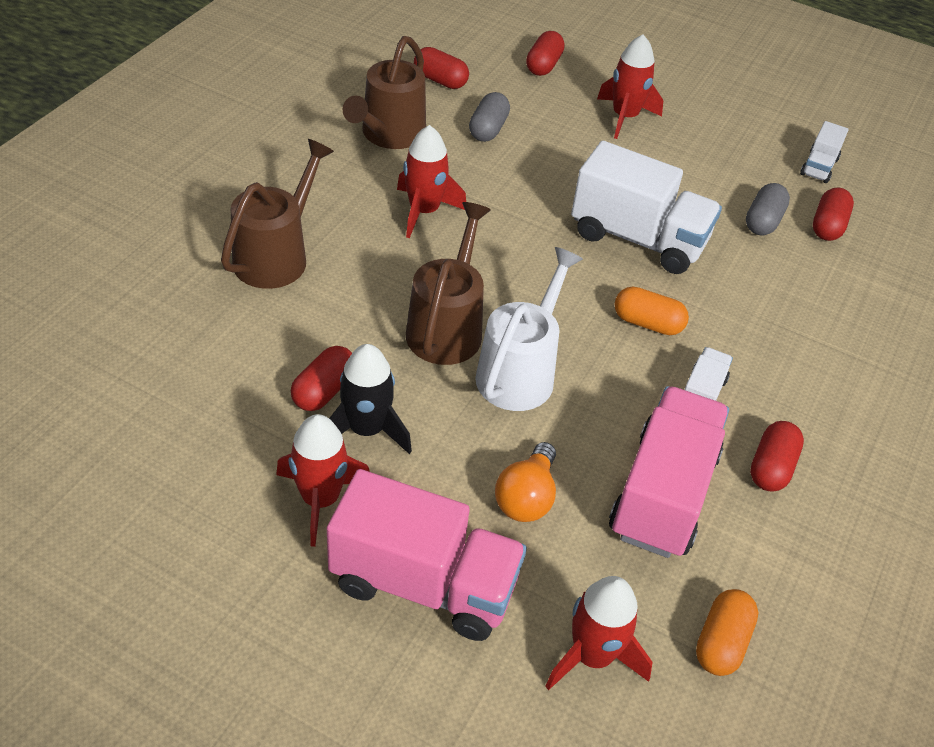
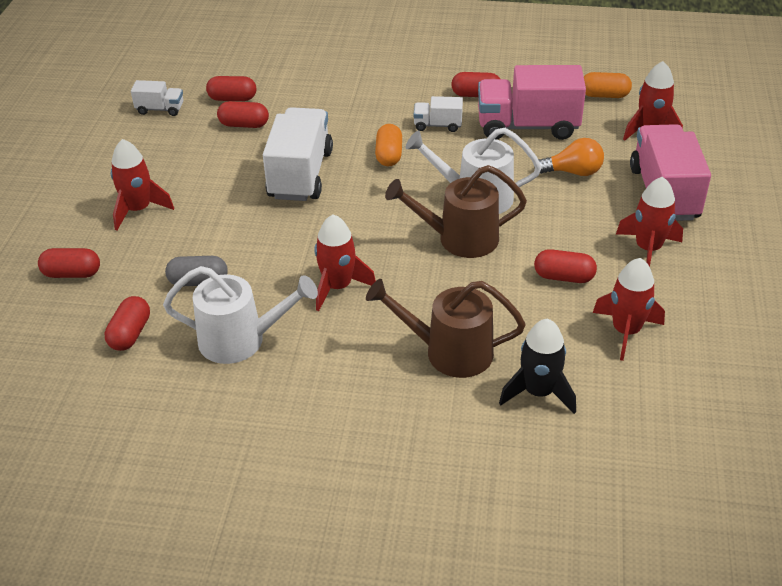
camera: 105 degrees left, 5 degrees down
black rocket [329,344,412,454] -> black rocket moved to [499,319,576,414]
brown watering can [343,36,426,149] -> white watering can [163,266,318,364]
grey capsule [746,183,790,235] -> red capsule [217,101,269,128]
none -> red rocket [593,258,665,361]

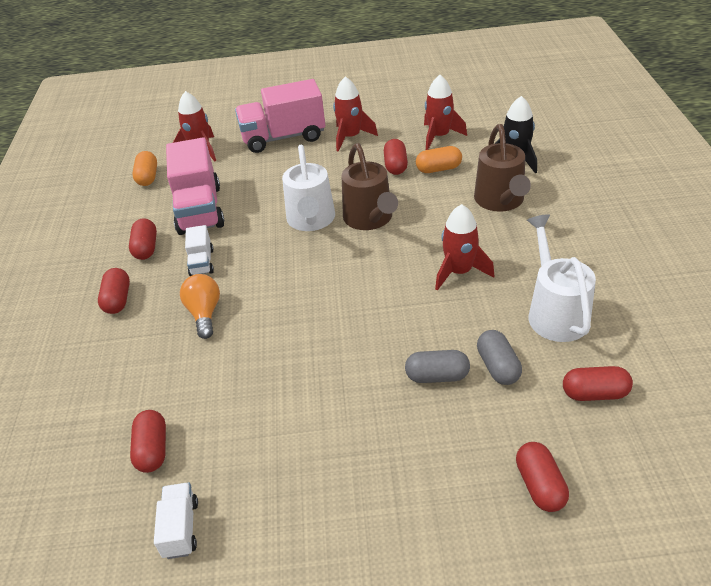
camera: 100 degrees left, 0 degrees up
red rocket [111,139,174,230] -> none
red capsule [217,101,269,128] -> red capsule moved to [98,268,130,314]
white truck [263,107,333,201] -> none
orange capsule [375,124,402,166] -> orange capsule moved to [416,146,462,173]
orange light bulb [534,138,604,176] -> orange light bulb moved to [180,274,220,339]
none -> grey capsule [405,350,470,383]

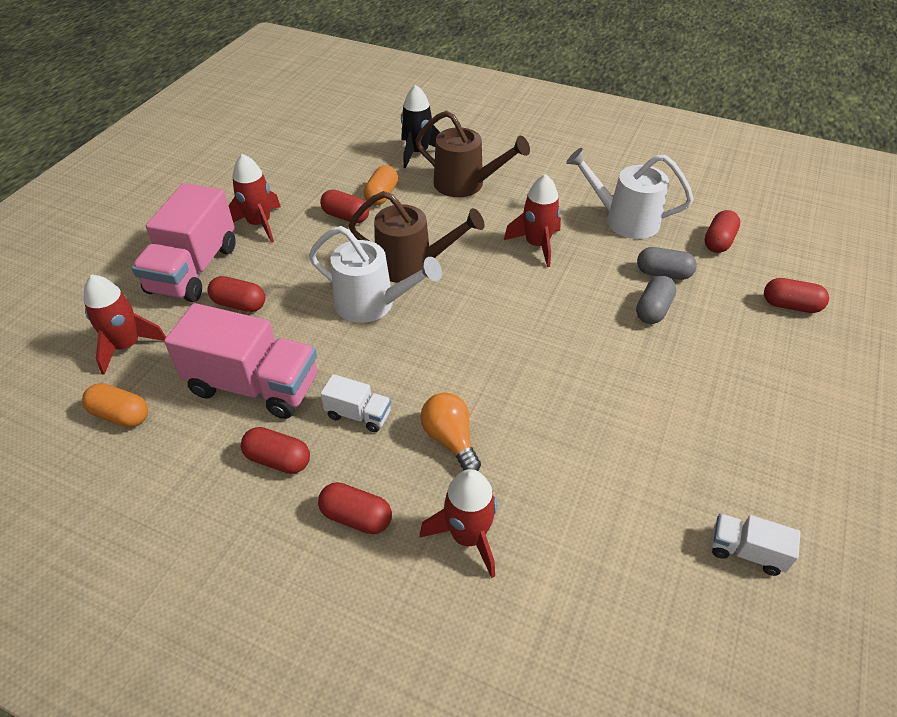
camera: 65 degrees left, 5 degrees up
red capsule [130,410,166,473] -> red capsule moved to [207,276,265,312]
orange light bulb [180,274,220,339] -> orange light bulb turned 45 degrees clockwise [421,392,481,471]
red rocket [424,75,467,150] -> red rocket moved to [420,469,497,578]

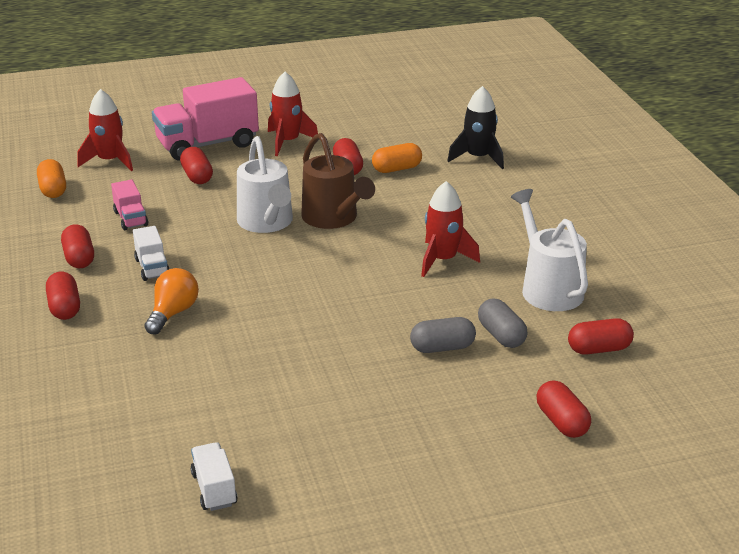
camera: 50 degrees right, 15 degrees down
pink truck [164,303,317,419] -> pink truck [111,180,148,230], size x0.48
brown watering can [415,110,530,197] -> none
red rocket [420,469,497,578] -> none

